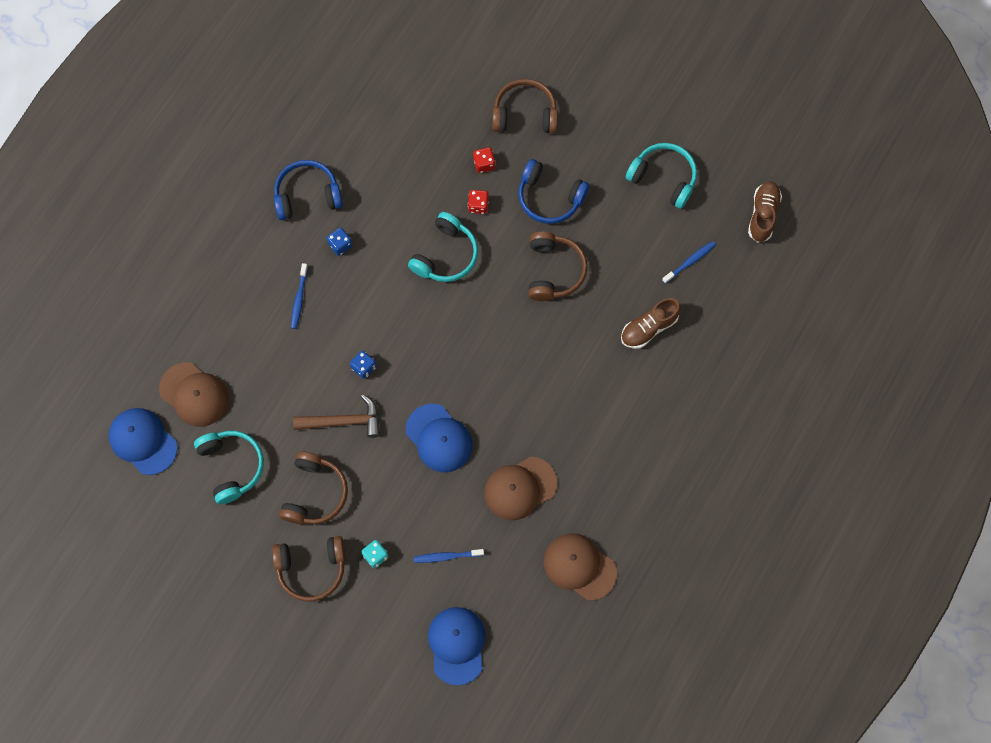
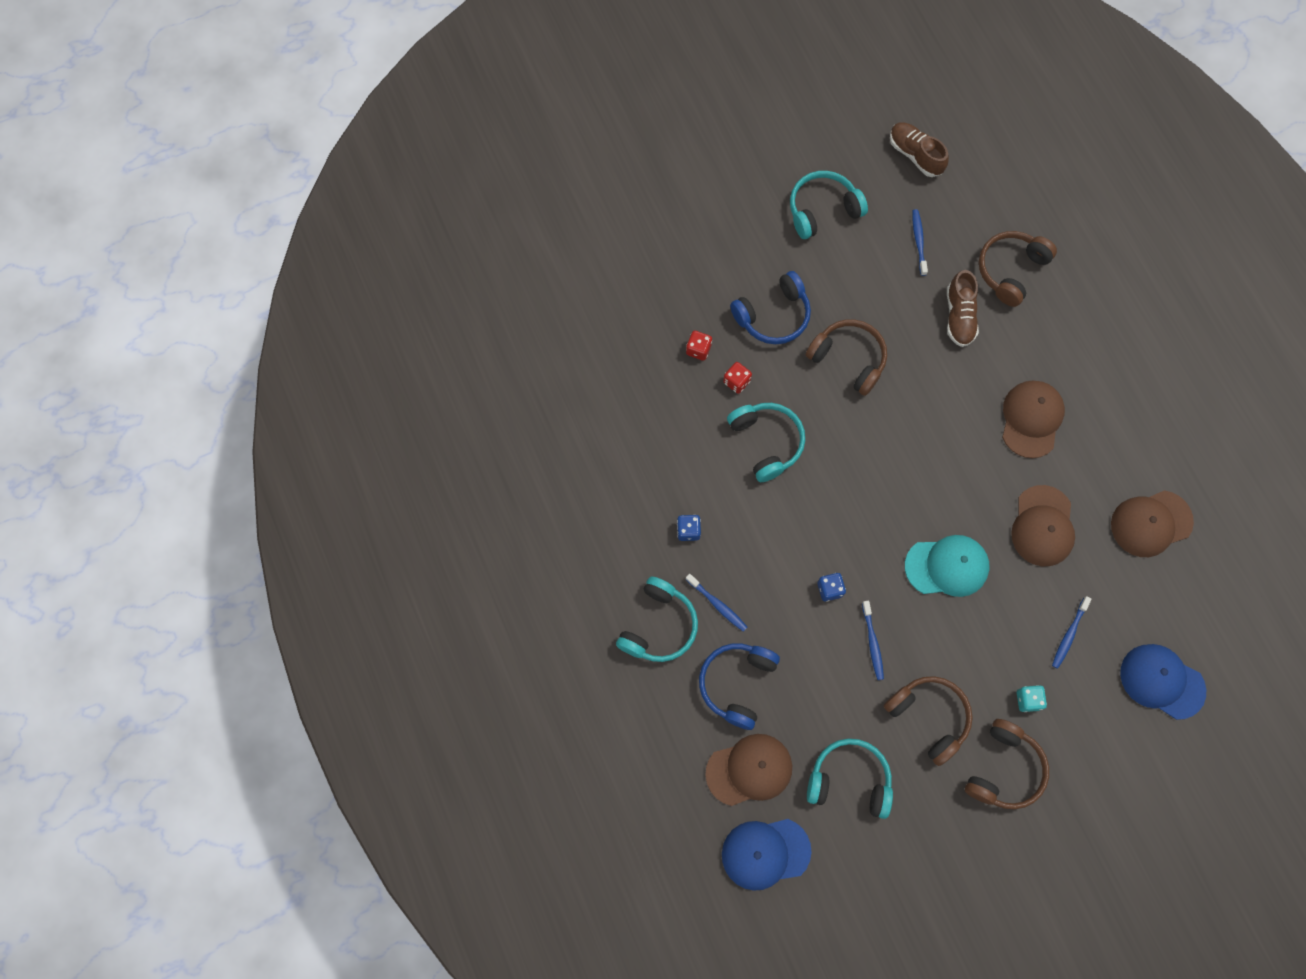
camera: 55 degrees left, 0 degrees up
blue headphones [274,160,343,220] -> blue headphones moved to [699,643,780,730]
brown hammer [293,394,380,438] -> blue toothbrush [862,601,884,680]
blue cap [406,404,473,472] -> turquoise cap [905,535,989,597]
brown headphones [492,79,558,133] -> brown headphones moved to [979,231,1057,307]
none -> turquoise headphones [616,577,698,662]
none -> brown cap [1002,380,1065,458]

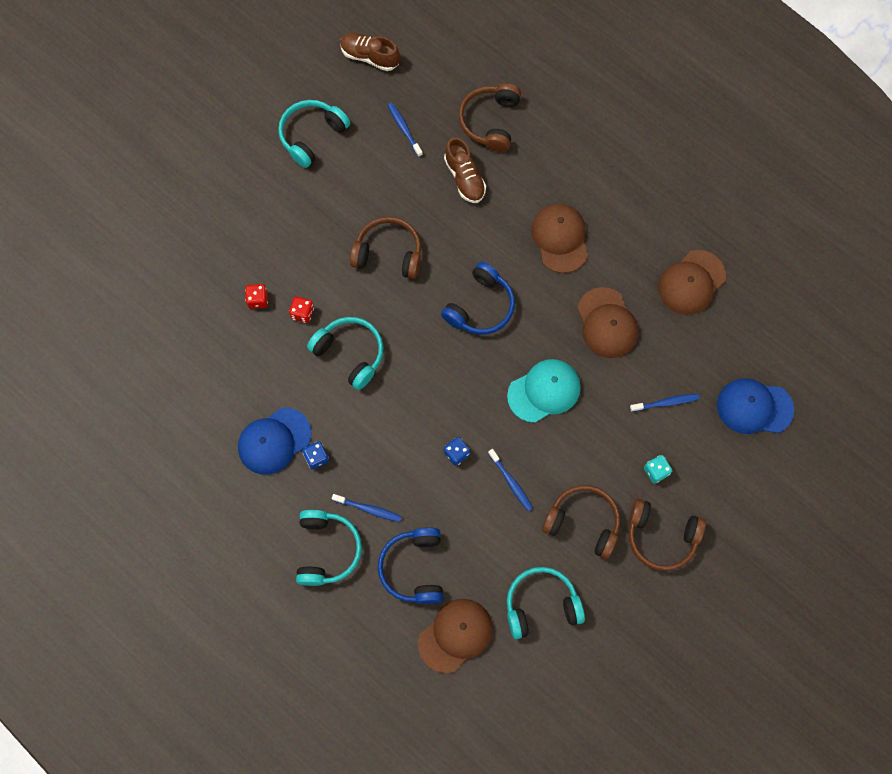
camera: 25 degrees left, 0 degrees up
blue cap [722,819,812,891] -> blue cap moved to [238,408,311,475]
blue headphones [730,271,811,344] -> blue headphones moved to [441,262,515,335]
brown headphones [965,719,1049,809] -> brown headphones turned 105 degrees clockwise [628,499,706,571]
blue toothbrush [1052,596,1092,669] -> blue toothbrush turned 105 degrees counterclockwise [630,394,700,412]

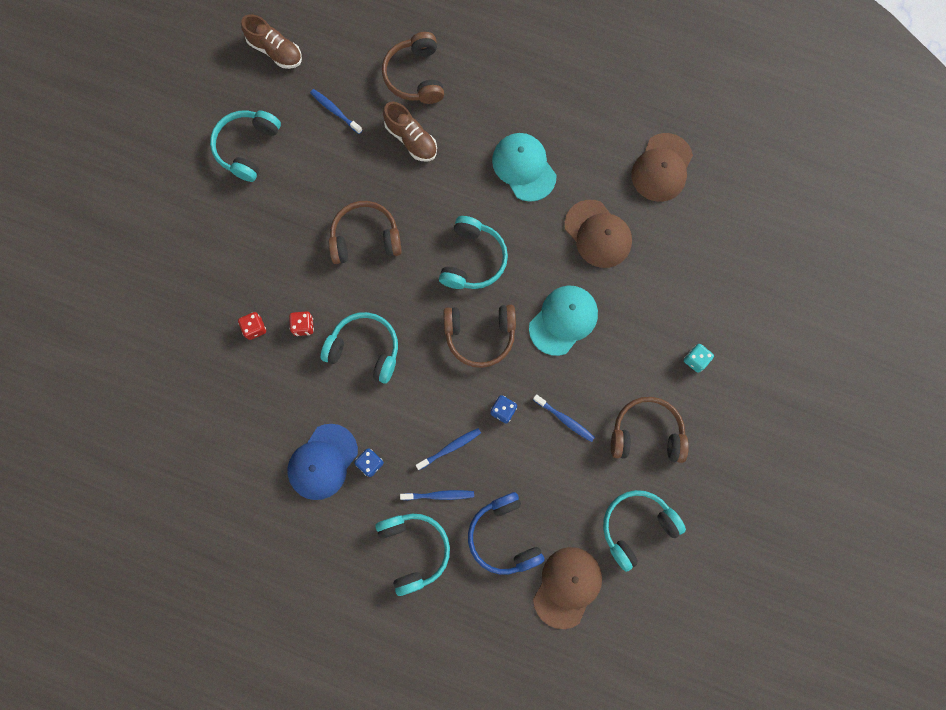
camera: 20 degrees left, 5 degrees up
brown shoe [340,33,400,71] -> brown shoe turned 150 degrees counterclockwise [241,14,302,69]
blue headphones [441,262,515,335] -> turquoise headphones [439,216,508,289]
brown cap [531,204,588,273] -> turquoise cap [492,133,557,202]
brown headphones [628,499,706,571] -> brown headphones moved to [443,305,516,368]
blue toothbrush [630,394,700,412] -> blue toothbrush moved to [416,428,481,470]
blue cap [717,378,794,434] -> none

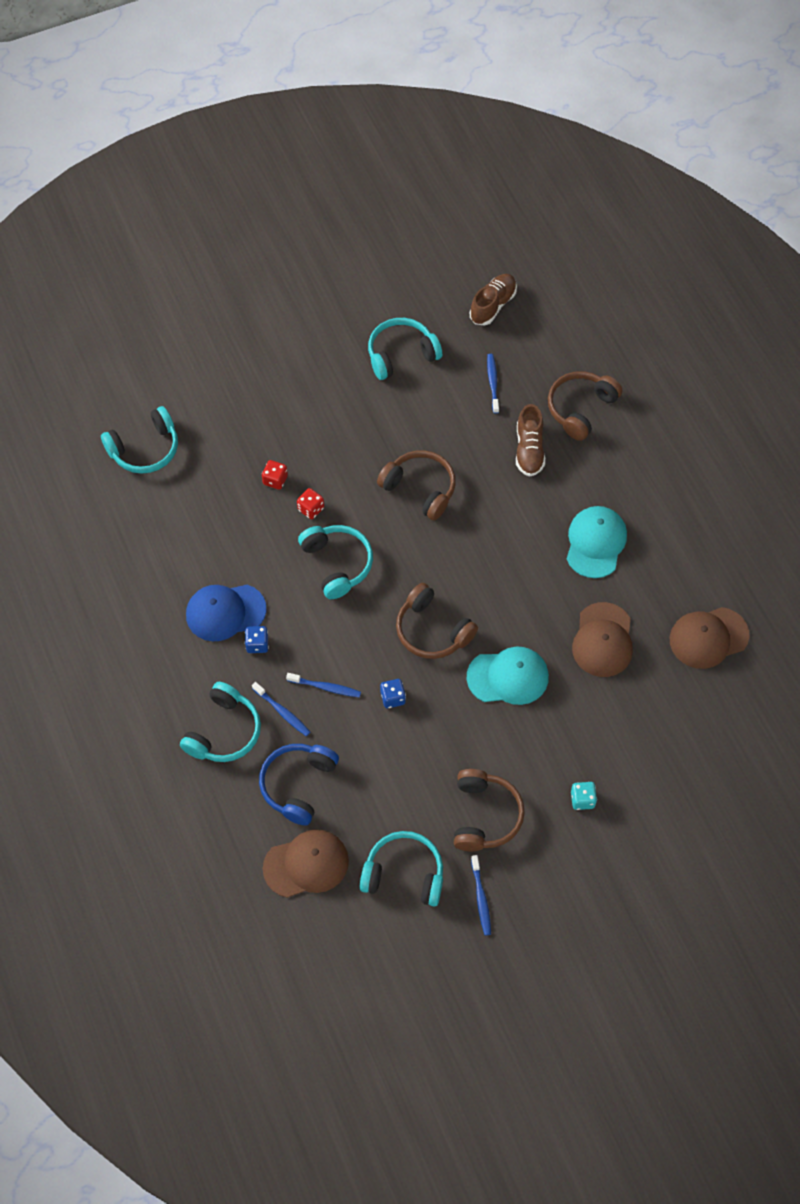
camera: 45 degrees right, 15 degrees down
brown shoe [241,14,302,69] -> brown shoe turned 135 degrees counterclockwise [470,274,517,325]
turquoise headphones [439,216,508,289] -> turquoise headphones moved to [101,406,178,474]
blue toothbrush [533,394,595,442] -> blue toothbrush moved to [471,855,491,935]
brown headphones [611,397,689,463] -> brown headphones turned 45 degrees clockwise [454,769,525,851]

